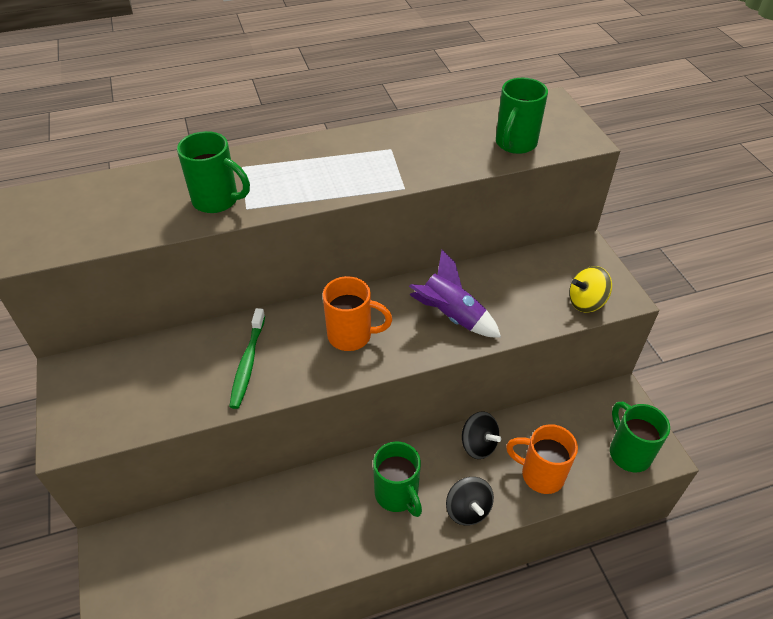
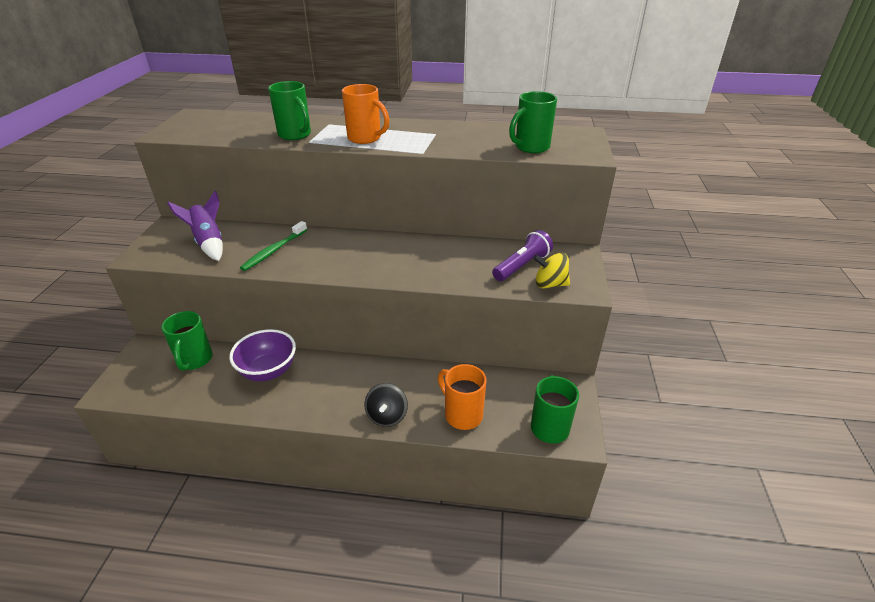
camera: 25 degrees right, 10 degrees down
orange mug [323,276,392,351] -> orange mug moved to [342,84,389,144]
green mug [373,442,422,517] -> green mug moved to [161,311,213,371]
purple rocket [409,250,501,338] -> purple rocket moved to [167,191,223,261]
black spinning top [462,411,501,459] -> none
none -> purple bowl [229,329,296,381]
none -> purple flashlight [492,230,553,281]

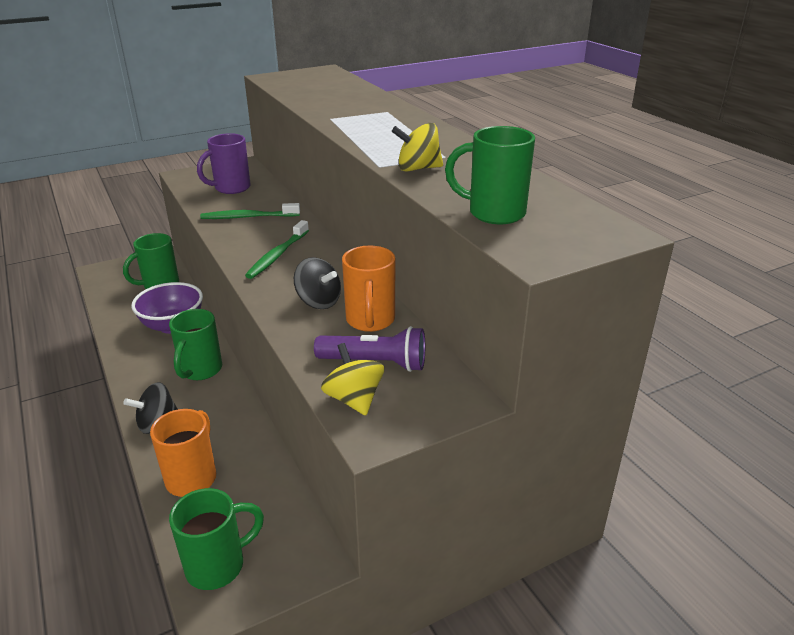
camera: 55 degrees right, 5 degrees down
purple rocket [167,191,223,261] -> purple mug [197,133,251,194]
green mug [268,81,311,140] -> green mug moved to [169,309,222,380]
orange mug [342,84,389,144] -> orange mug moved to [342,246,396,332]
none -> green toothbrush [245,220,309,279]
none -> black spinning top [294,257,341,309]
none -> yellow spinning top [392,123,443,172]

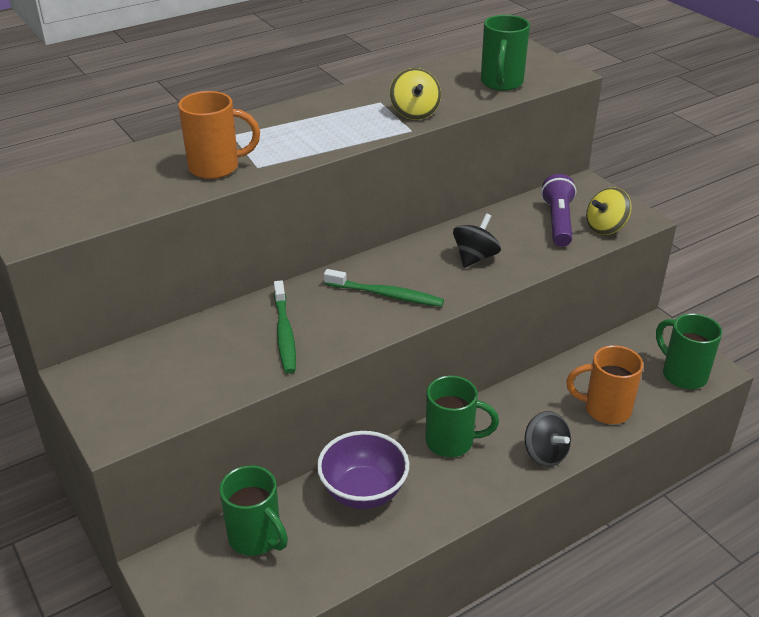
camera: 95 degrees left, 5 degrees up
purple mug [197,133,251,194] -> none
orange mug [342,246,396,332] -> orange mug moved to [178,91,260,179]

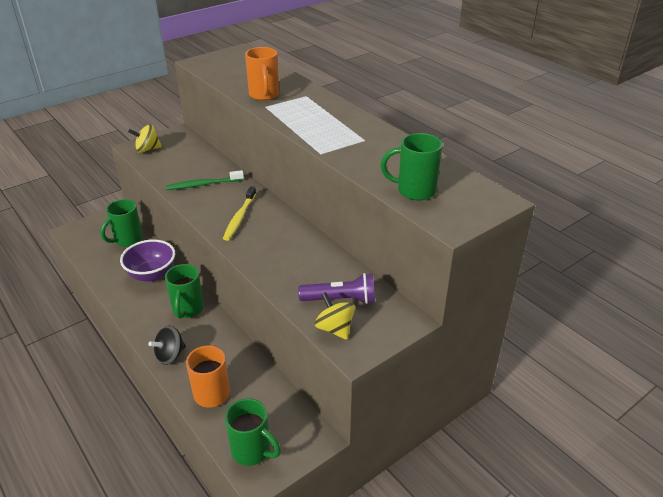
camera: 85 degrees right, 0 degrees up
green toothbrush [324,269,444,307] -> yellow toothbrush [223,186,256,241]
yellow spinning top [390,68,441,120] -> yellow spinning top moved to [128,124,162,153]
black spinning top [453,213,501,268] -> none
green mug [656,313,722,389] -> green mug turned 75 degrees clockwise [225,398,281,466]

